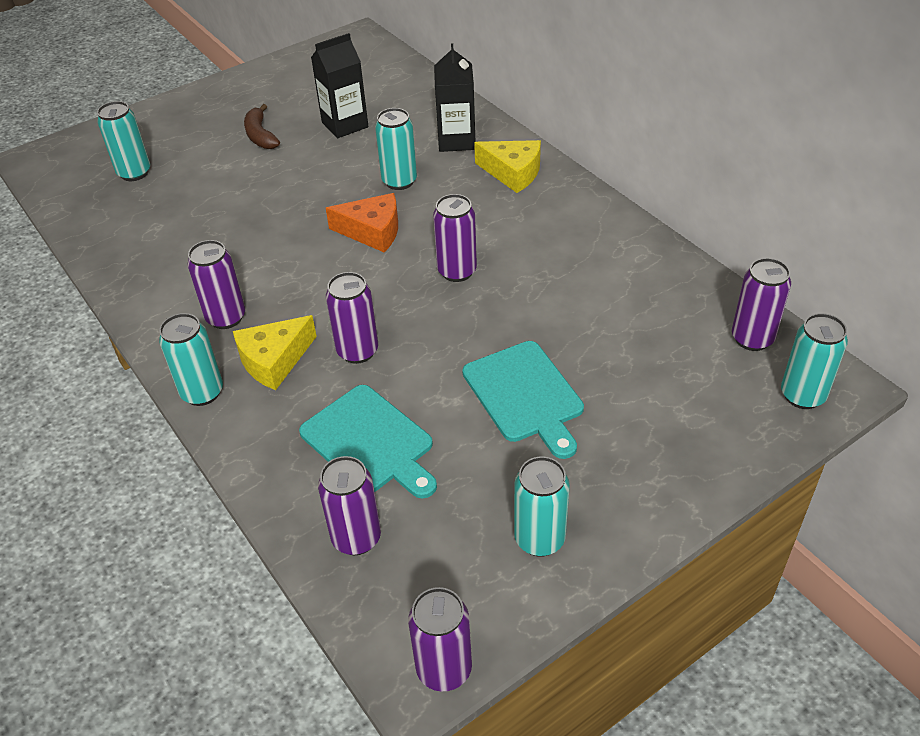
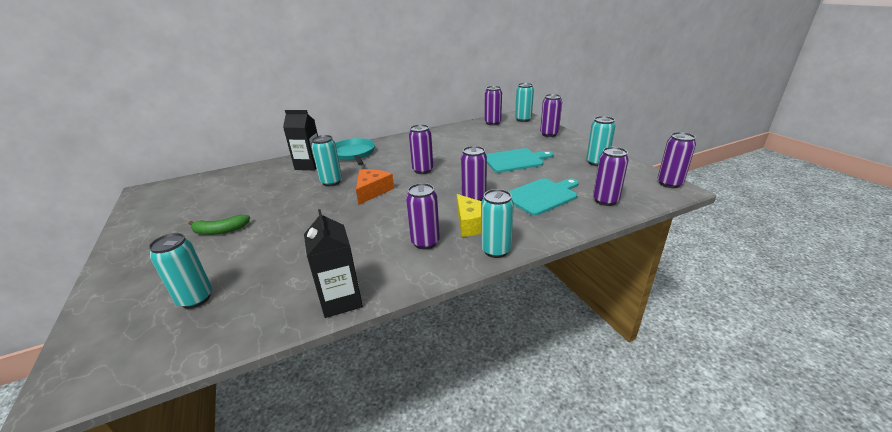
camera: 80 degrees left, 15 degrees down
brown banana [244,104,280,149] -> green banana [189,215,250,235]
black carton [311,33,369,138] -> black carton moved to [304,209,363,318]
yellow cheese [474,140,541,193] -> turquoise pan [335,138,375,165]
none -> purple can [540,94,562,137]

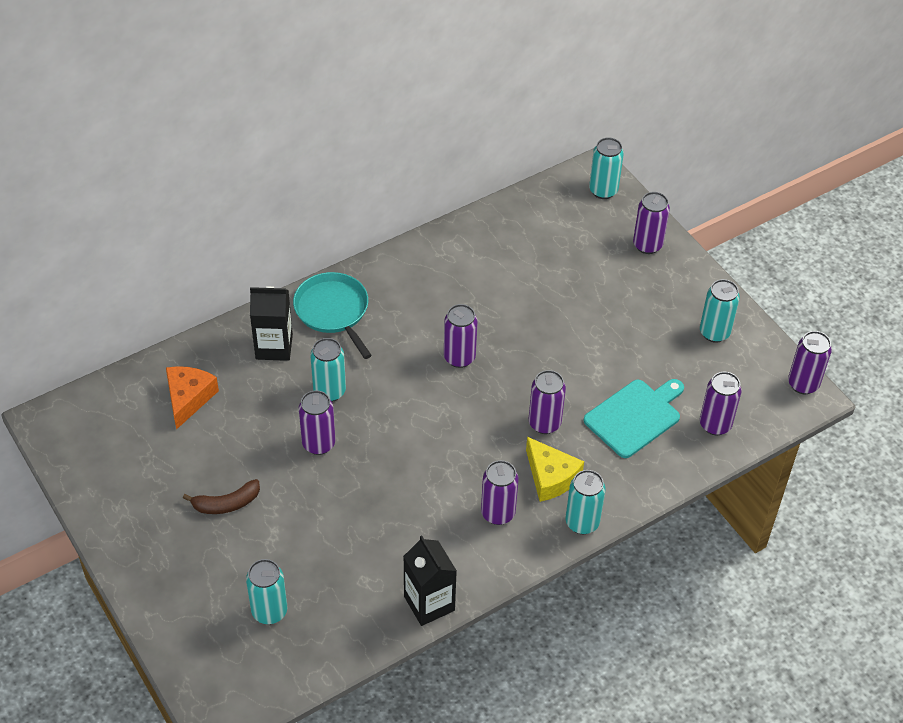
camera: 10 degrees left, 20 degrees up
green banana [189,215,250,235] -> brown banana [183,479,260,514]
orange cheese [356,169,394,205] -> orange cheese moved to [166,366,219,430]
purple can [484,86,502,125] -> purple can moved to [299,390,335,455]
turquoise cutting board [486,148,553,173] -> none

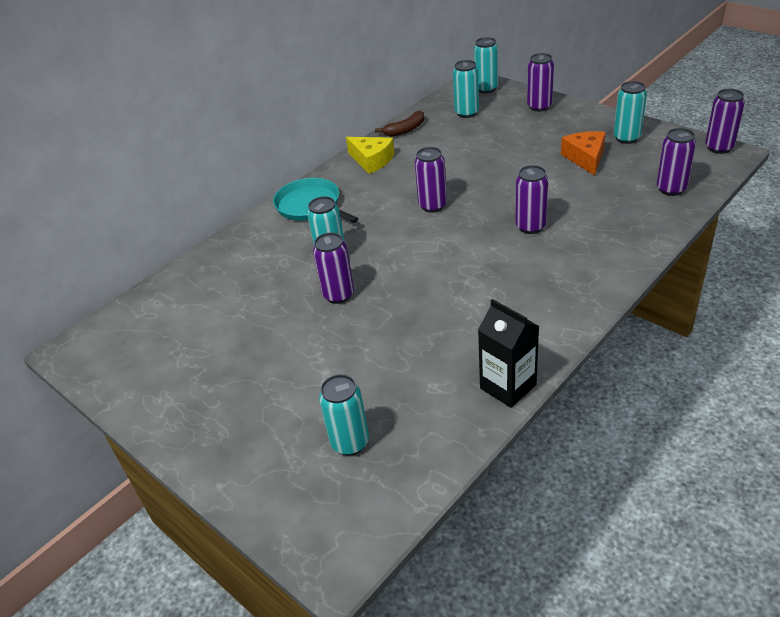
camera: 10 degrees left, 10 degrees down
orange cheese [166,366,219,430] -> orange cheese moved to [561,131,606,176]
brown banana [183,479,260,514] -> brown banana moved to [375,111,424,137]
black carton [250,286,293,361] -> none
purple can [481,460,519,525] -> none
yellow cheese [526,437,584,502] -> yellow cheese moved to [346,137,395,174]
turquoise can [565,470,605,534] -> turquoise can moved to [453,60,479,118]
turquoise cutting board [584,379,684,458] -> none

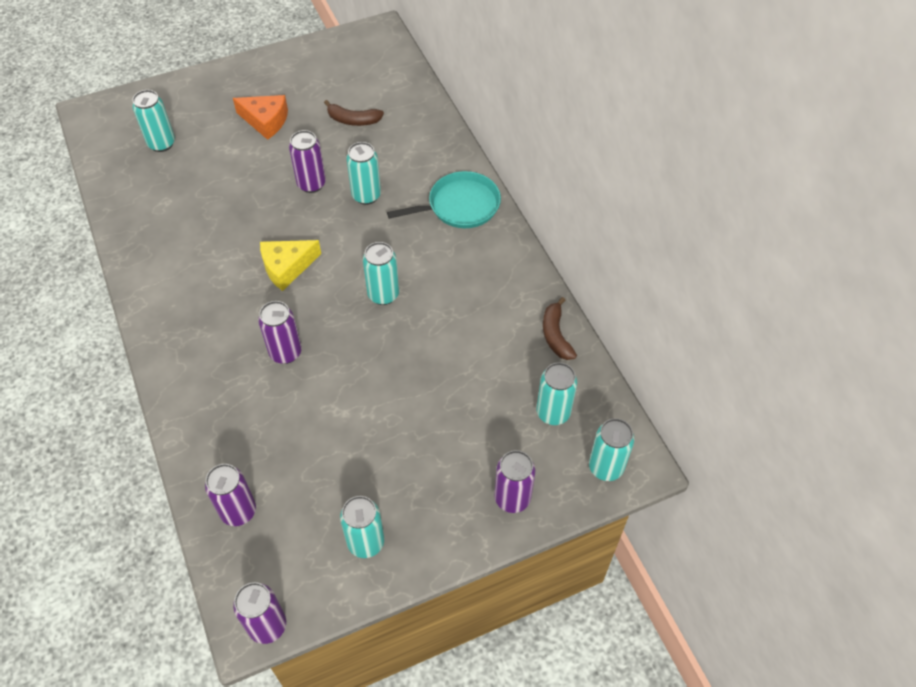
camera: 110 degrees right, 15 degrees up
yellow cheese [346,137,395,174] -> yellow cheese moved to [260,240,321,291]
purple can [415,147,447,213] -> turquoise can [363,242,399,305]
black carton [478,299,539,408] -> none
orange cheese [561,131,606,176] -> orange cheese moved to [233,95,288,140]
none -> brown banana [324,100,384,126]

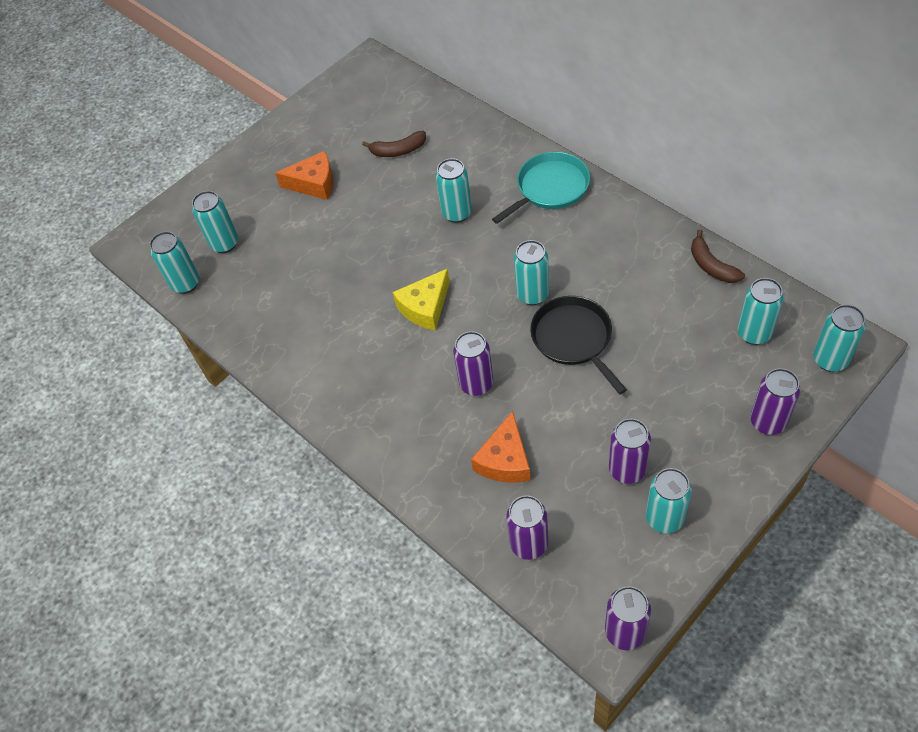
camera: 15 degrees left, 0 degrees up
purple can [289,130,326,193] -> purple can moved to [609,419,651,484]
none -> turquoise can [150,231,199,294]
none -> orange cheese [471,411,531,483]
none -> black pan [530,296,627,394]

